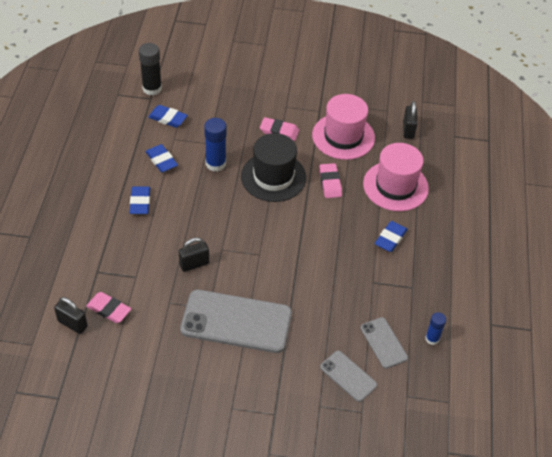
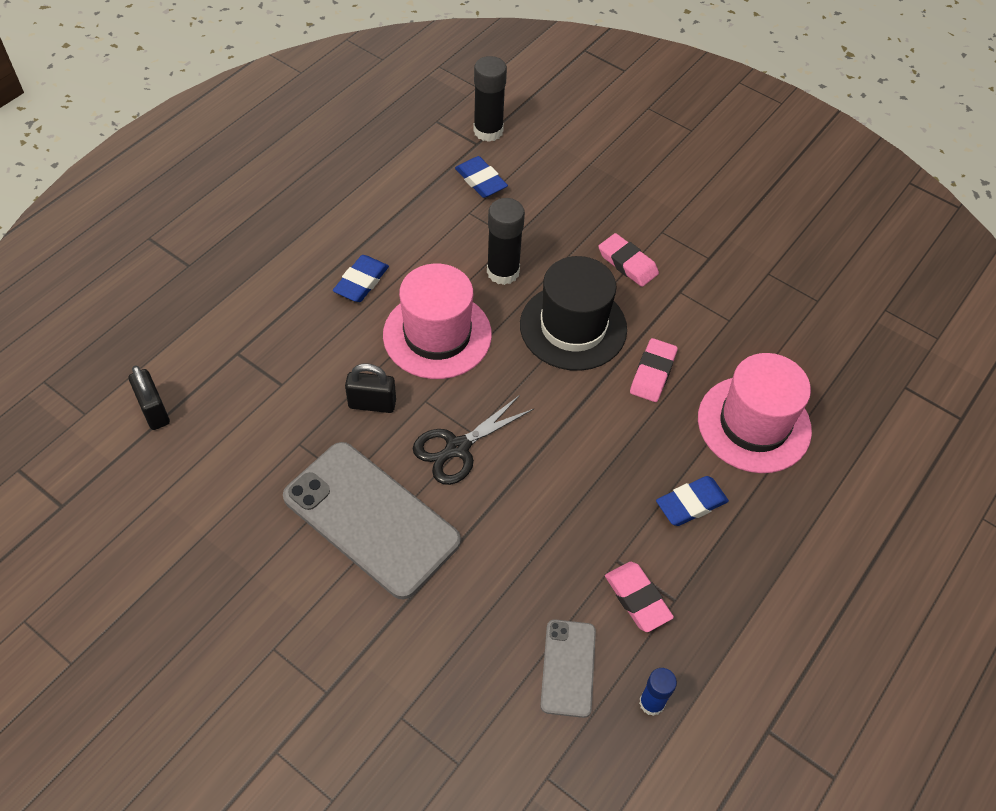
camera: 30 degrees right, 5 degrees up
pink eraser [86,292,131,323] -> pink eraser moved to [605,562,674,632]
blue eraser [146,144,178,173] -> none
blue glue stick [204,118,226,172] -> black glue stick [487,198,525,285]
pink hat [312,94,375,160] -> pink hat moved to [383,264,492,379]
grey phone [320,351,377,402] -> none
black padlock [403,101,418,139] -> none
none -> black scissors [413,395,534,485]

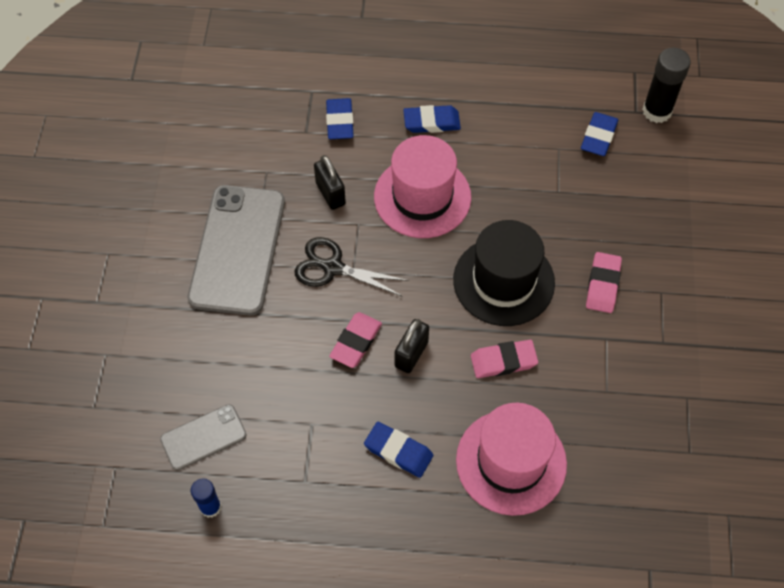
camera: 60 degrees right, 5 degrees up
black padlock [129,365,170,430] -> black padlock moved to [395,319,429,373]
black glue stick [487,198,525,285] -> none
pink eraser [605,562,674,632] -> pink eraser moved to [329,312,382,368]
none -> blue eraser [326,98,354,139]

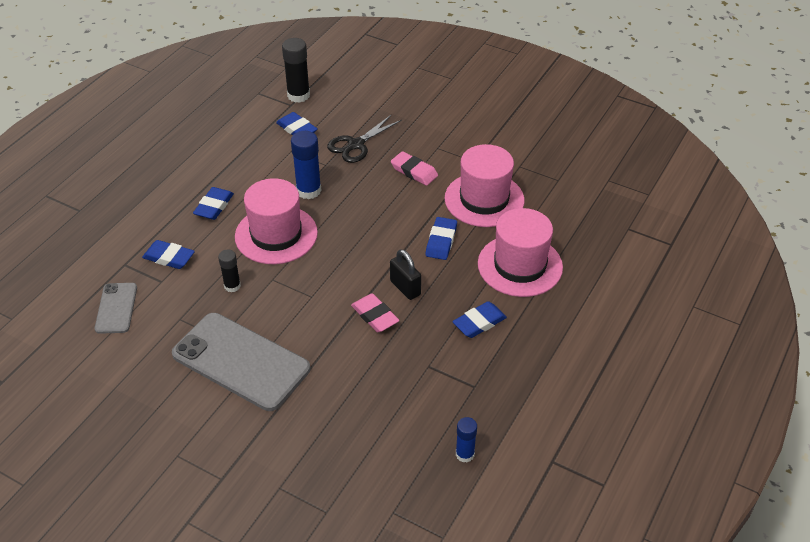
camera: 65 degrees left, 15 degrees down
grey phone [160,404,247,470] -> grey phone moved to [95,283,137,334]
black scissors [295,237,409,297] -> black scissors moved to [327,115,402,163]
black padlock [314,155,346,210] -> black glue stick [218,249,241,292]
black hat [453,220,555,326] -> none
pink eraser [471,340,538,378] -> blue eraser [425,217,457,260]
none -> blue glue stick [291,131,321,199]
none -> pink hat [445,144,524,227]

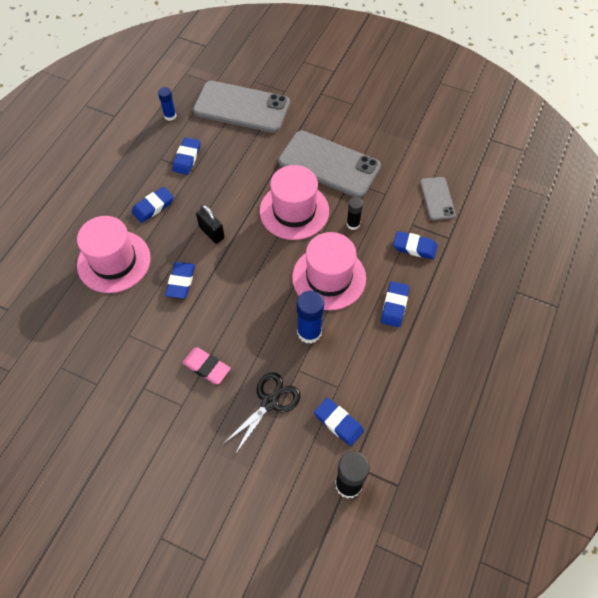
camera: 175 degrees right, 15 degrees up
pink eraser [351,293,399,332] -> none
pink hat [445,144,524,227] -> pink hat moved to [260,165,329,240]
none -> blue eraser [172,137,201,175]
none -> grey phone [193,81,290,133]

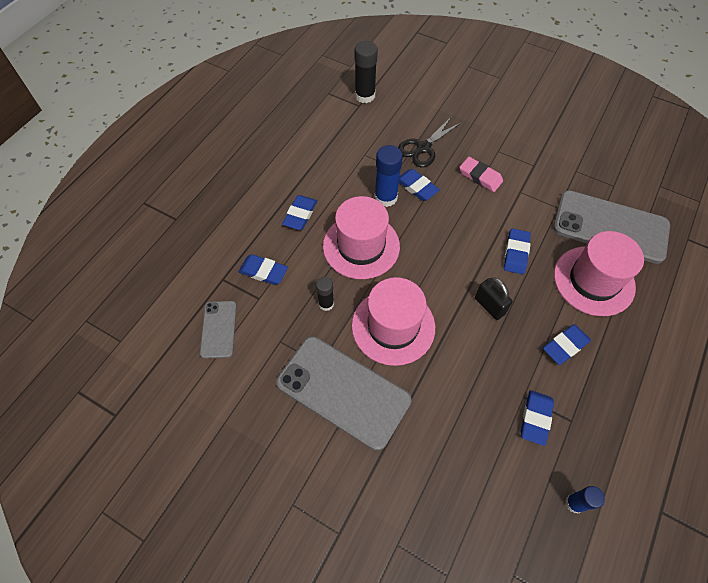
camera: 175 degrees left, 0 degrees up
grey phone [193,81,290,133] -> grey phone moved to [553,190,670,264]
blue eraser [314,398,364,446] -> blue eraser moved to [399,169,440,201]

